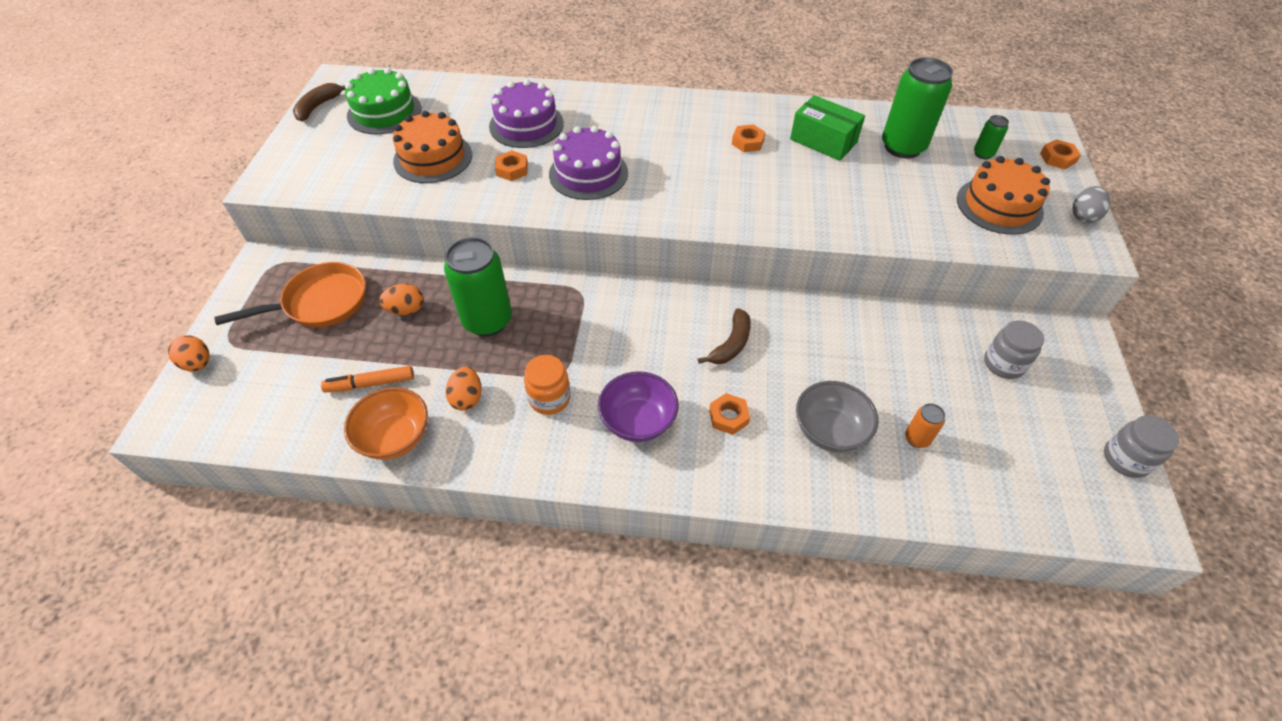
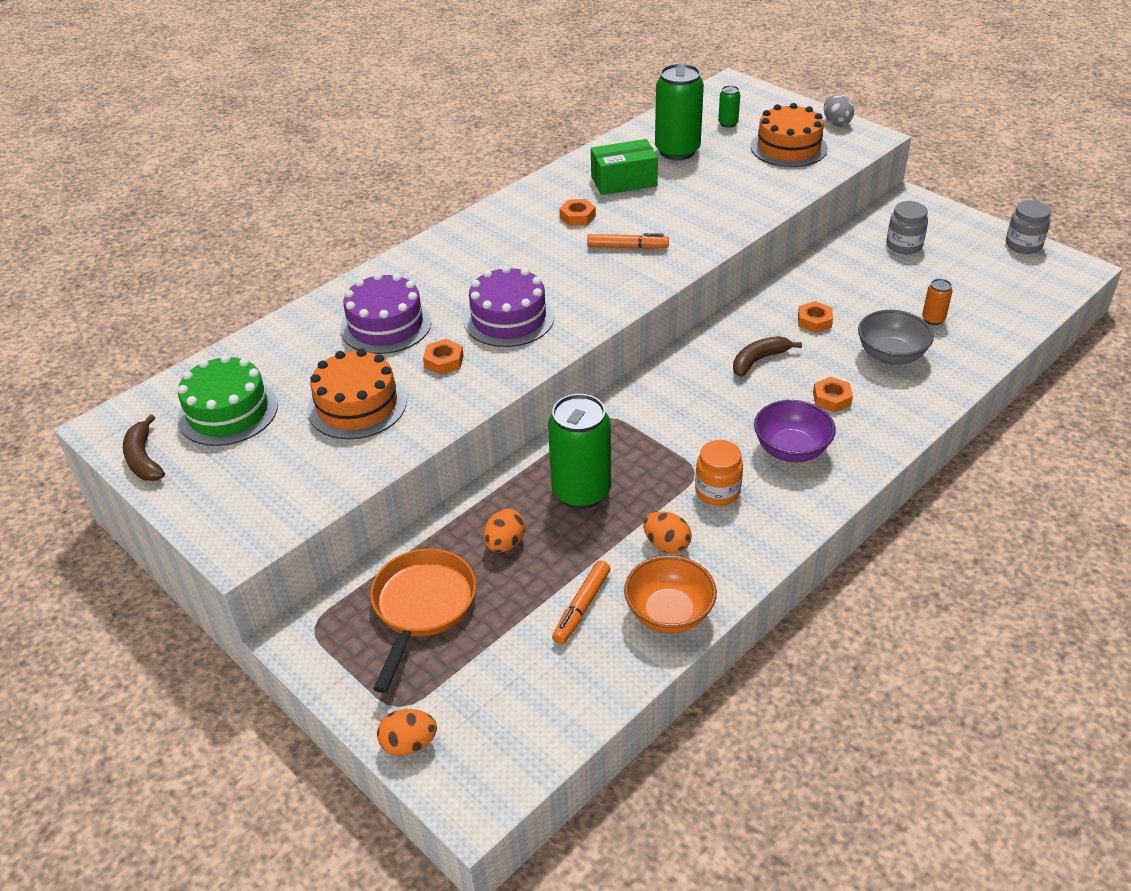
camera: 50 degrees left, 10 degrees down
brown banana [698,308,751,364] -> brown banana turned 105 degrees counterclockwise [733,336,802,377]
orange nut [1040,139,1081,169] -> orange nut moved to [798,301,833,333]
none -> orange marker [587,233,669,249]

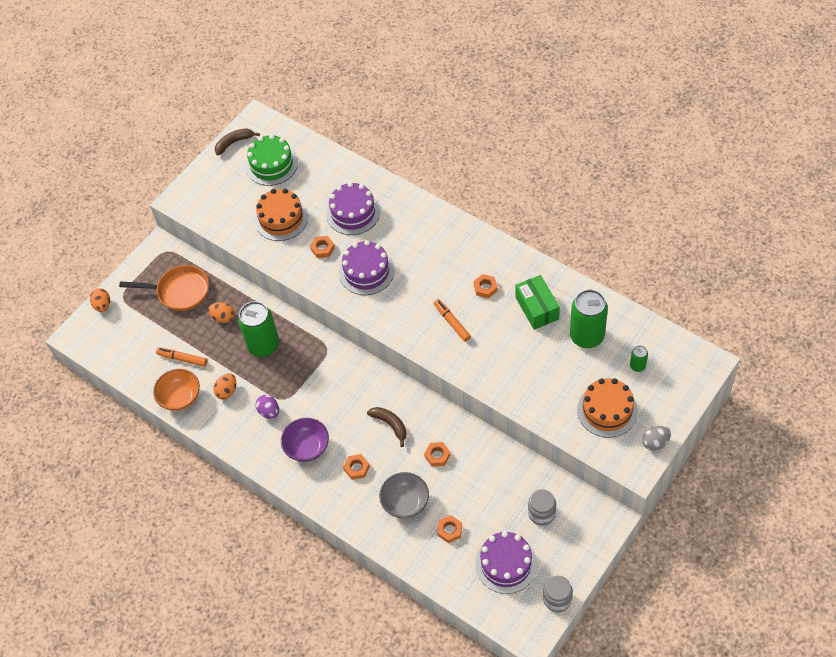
camera: 85 degrees right, 15 degrees up
orange marker [587,233,669,249] -> orange marker turned 150 degrees clockwise [434,299,471,342]
orange jar [695,440,743,506] -> purple egg [256,395,279,419]
orange can [922,279,953,325] -> orange nut [437,515,462,543]
none -> purple cake [475,531,537,594]

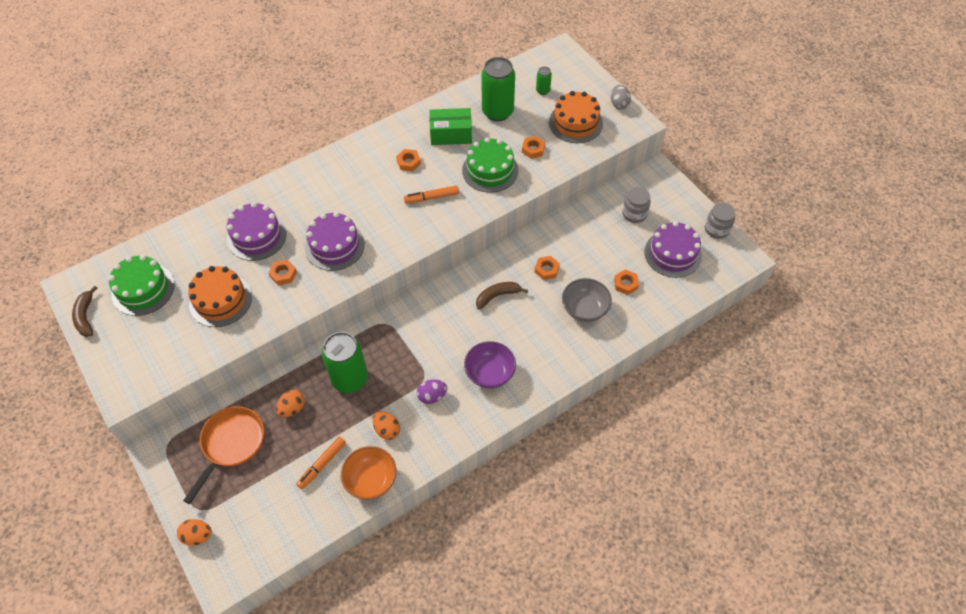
camera: 75 degrees left, 0 degrees up
orange nut [343,454,370,480] -> orange nut moved to [522,136,545,159]
none -> green cake [462,137,518,193]

